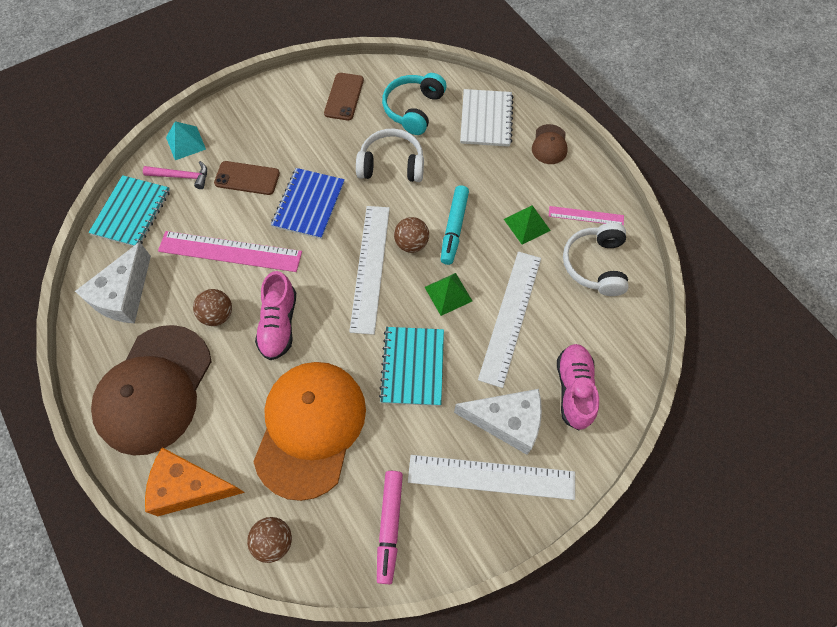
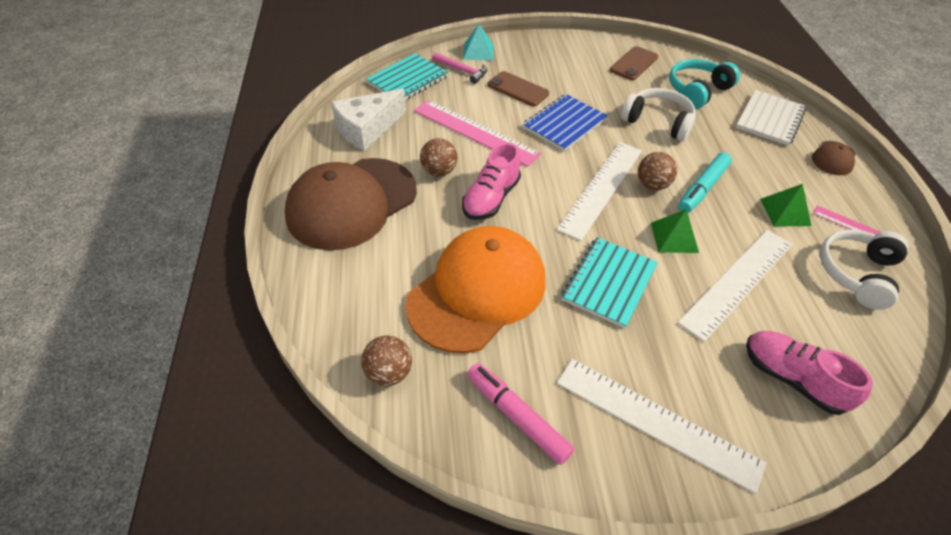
camera: 25 degrees right, 15 degrees down
orange cheese [145,447,245,516] -> none
pink marker [377,471,403,584] -> pink marker turned 105 degrees clockwise [467,363,574,465]
white cheese [454,389,542,455] -> none
pink shoe [557,344,599,430] -> pink shoe turned 75 degrees counterclockwise [746,331,873,415]

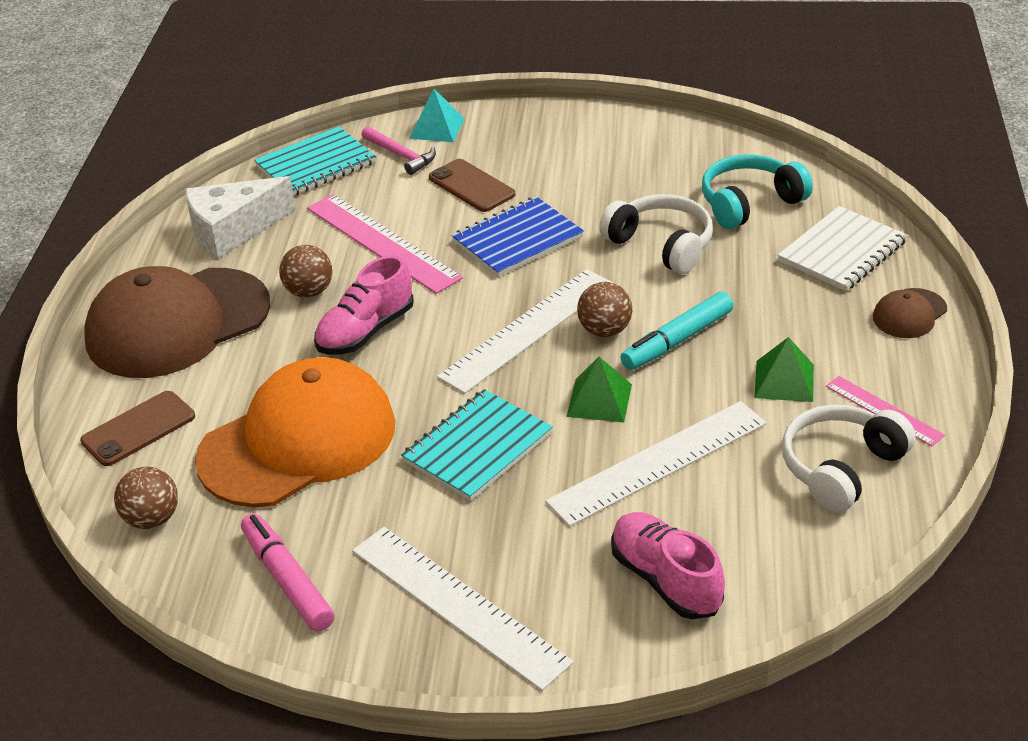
camera: 15 degrees right, 10 degrees down
brown phone [610,46,658,80] -> brown phone moved to [80,391,195,466]

